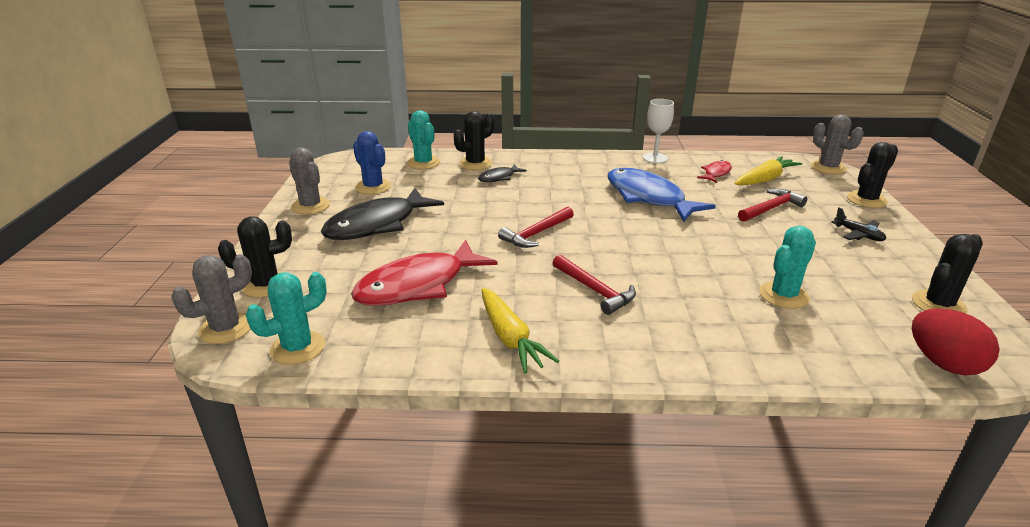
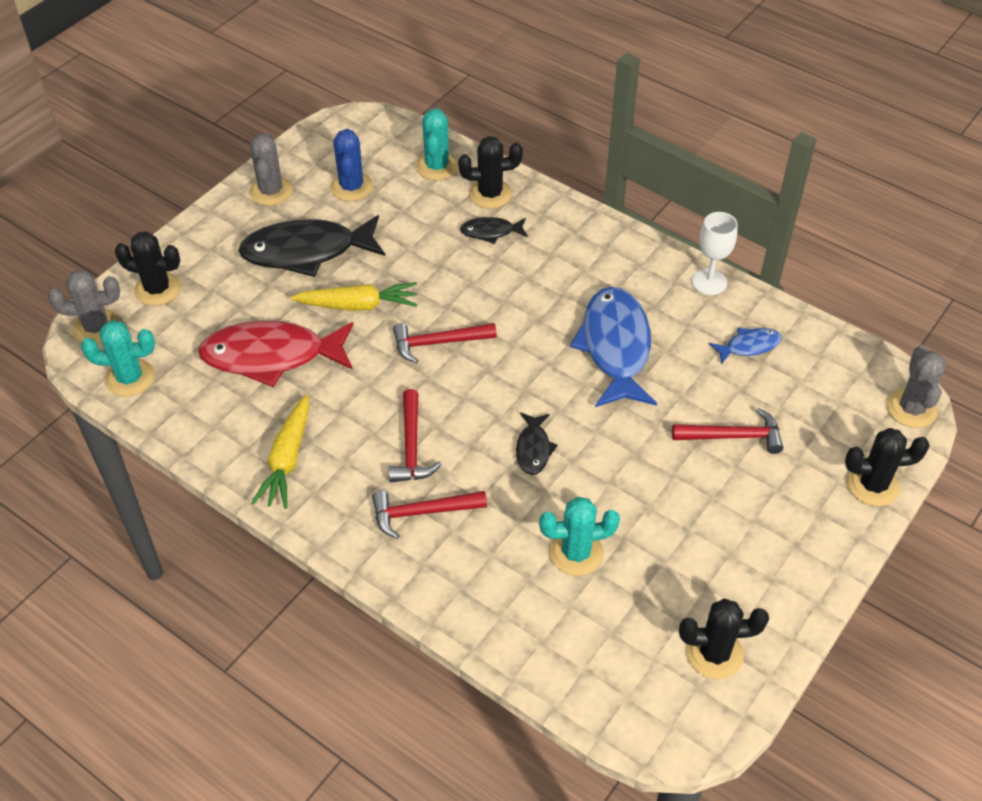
camera: 35 degrees right, 20 degrees up
red fish [697,160,732,183] -> blue fish [709,328,782,364]
yellow carrot [735,156,802,186] -> yellow carrot moved to [290,282,417,311]
black plane [831,207,886,241] -> none
red egg [912,308,1000,375] -> none
none -> red hammer [372,491,487,539]
none -> black fish [516,412,558,475]

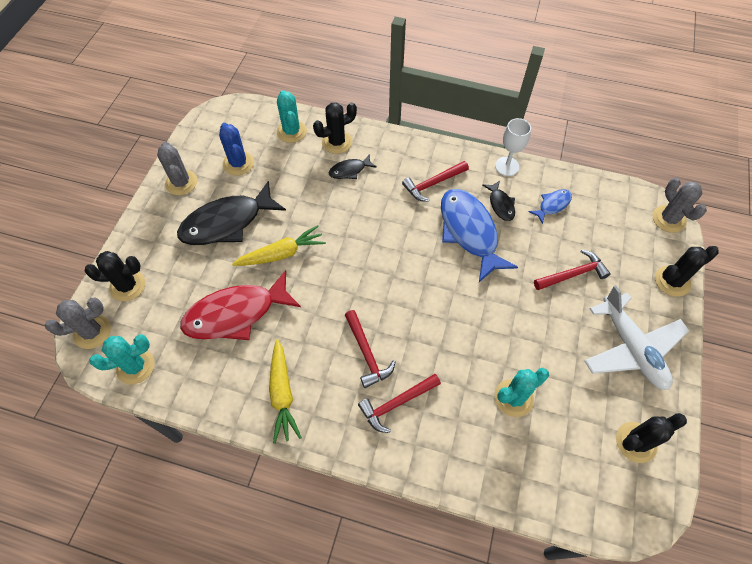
camera: 20 degrees left, 10 degrees up
red hammer [393,323,497,363] -> red hammer moved to [402,161,469,202]
black fish [516,412,558,475] -> black fish moved to [482,181,515,221]
none -> white plane [585,285,689,390]

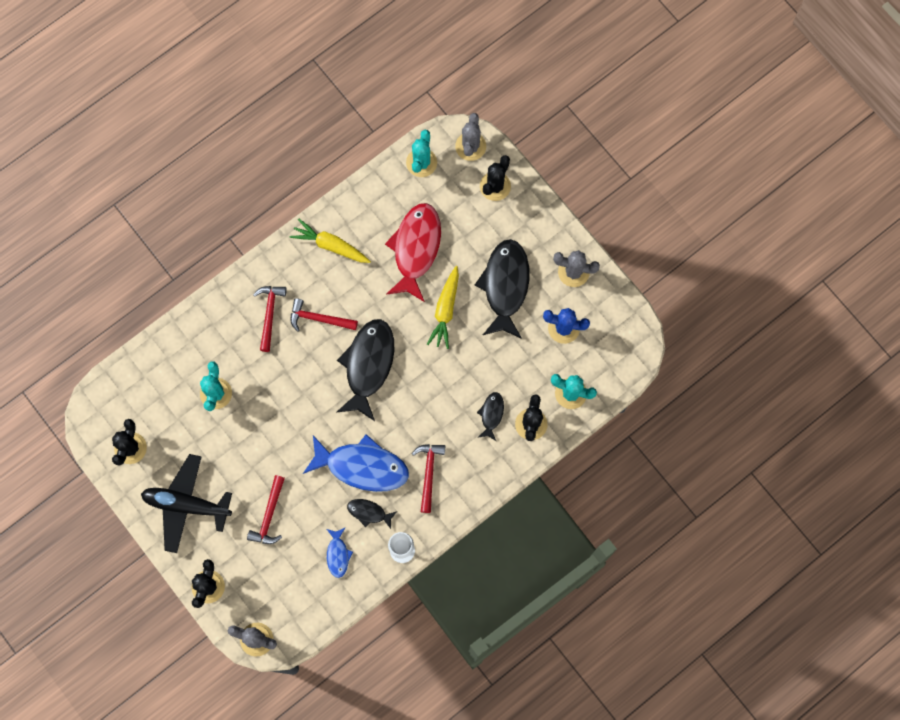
camera: 125 degrees right, 15 degrees up
white plane [585,285,689,390] -> black plane [141,454,232,553]
none -> black fish [336,319,394,421]

